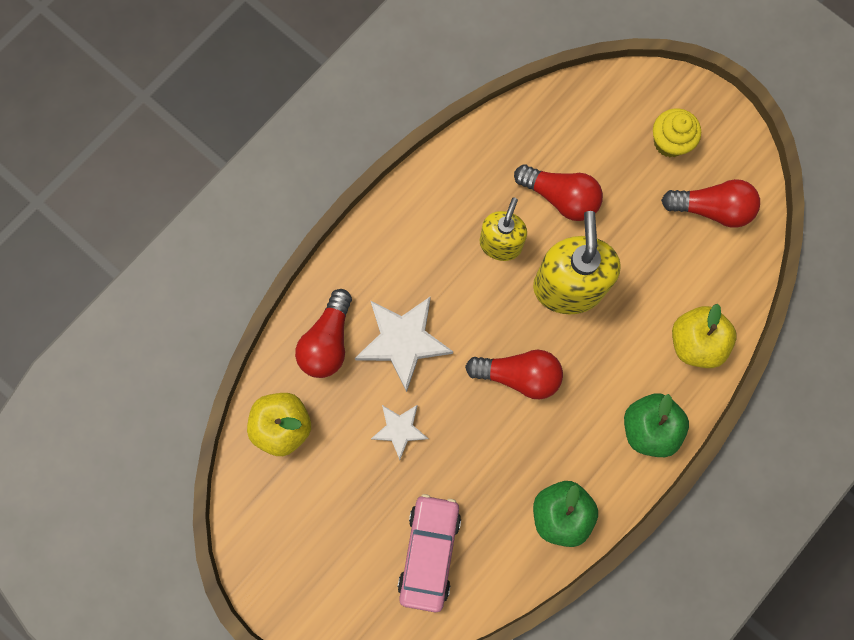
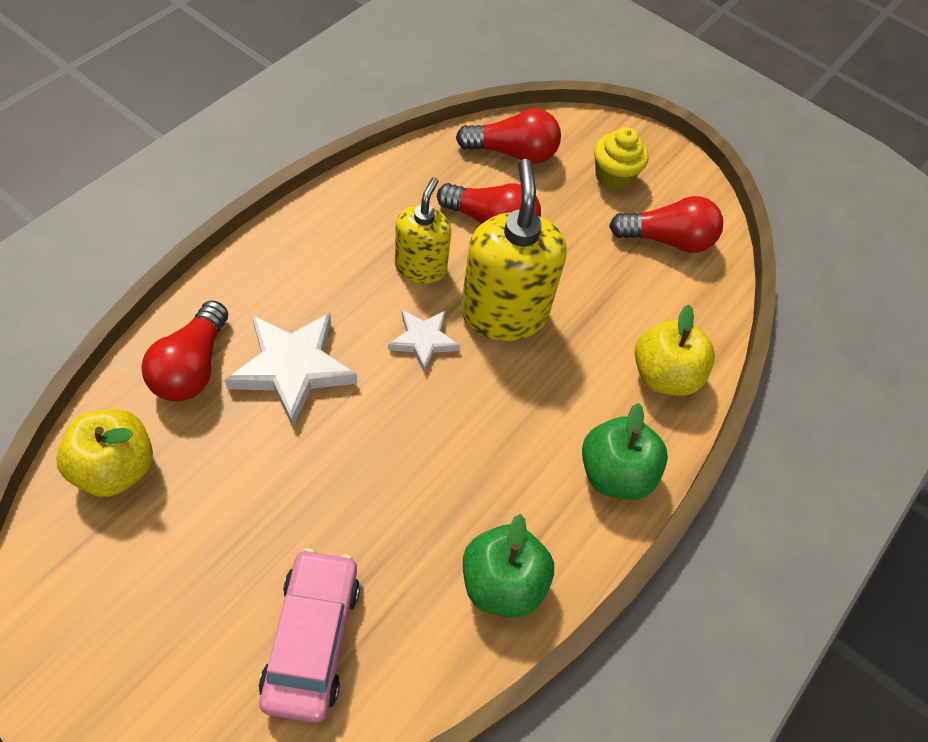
camera: 10 degrees left, 20 degrees down
white star [371,405,429,460] -> white star moved to [388,310,460,372]
red light bulb [465,350,563,399] -> red light bulb moved to [456,109,561,164]

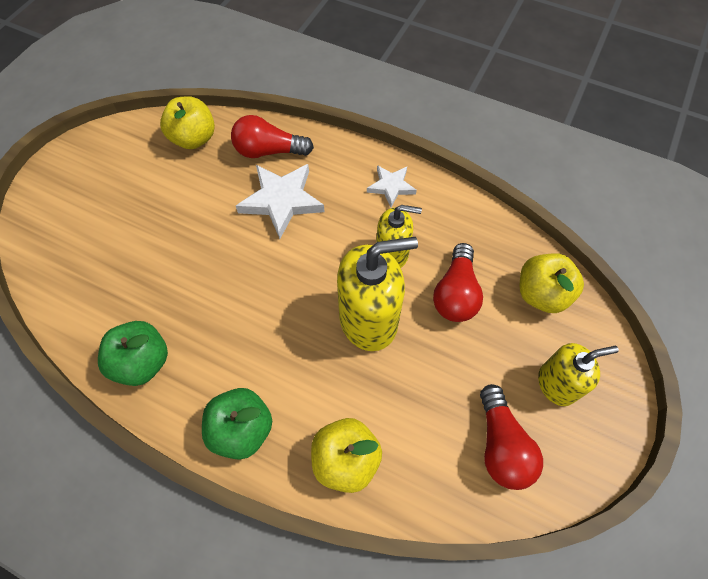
camera: 85 degrees right, 5 degrees up
pink car [259,548,360,723] -> none
white star [388,310,460,372] -> white star moved to [367,165,417,207]
red light bulb [456,109,561,164] -> yellow apple [520,253,584,313]
yellow cupcake [594,127,649,191] -> yellow soap dispenser [538,343,619,406]

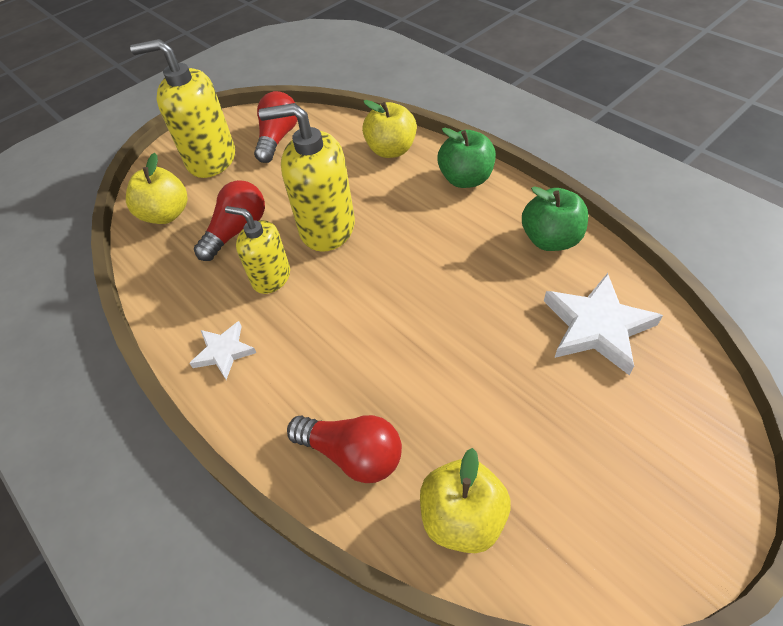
camera: 155 degrees left, 10 degrees down
white star [236,164,325,239] -> white star moved to [544,273,663,375]
yellow soap dispenser [538,343,619,406] -> yellow soap dispenser [130,39,235,178], size x1.62

